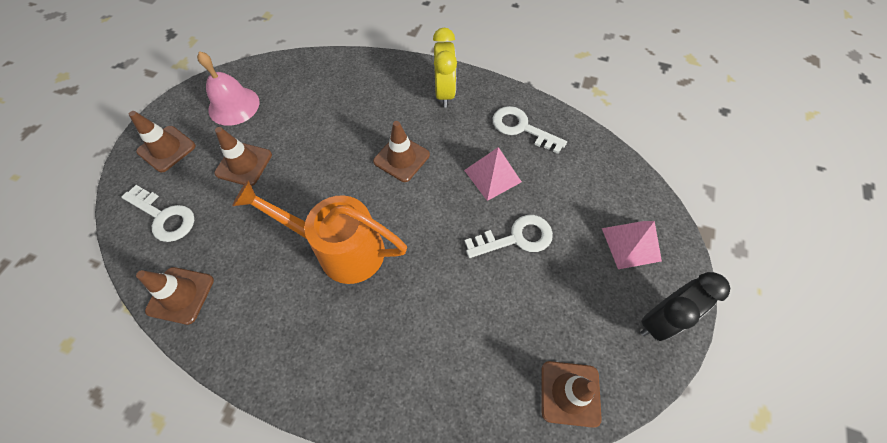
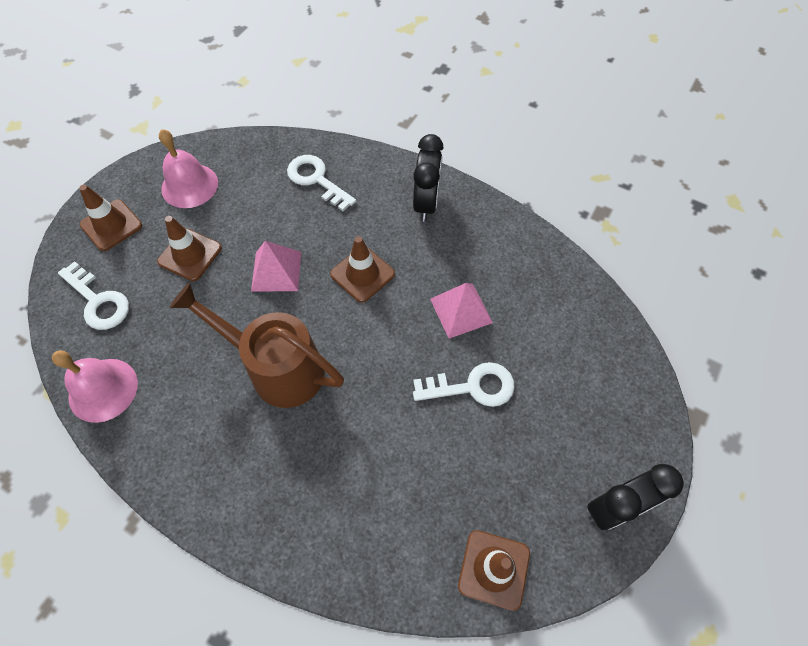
camera: 10 degrees right, 0 degrees up
brown traffic cone [136,267,214,325] -> pink bell [52,350,138,423]
orange watering can [232,180,407,284] -> brown watering can [170,283,344,408]
yellow clock [433,28,457,108] -> black clock [413,134,444,221]
white key [493,106,567,154] -> white key moved to [287,155,356,211]
pink pyramid [602,221,662,269] -> pink pyramid moved to [251,241,301,292]

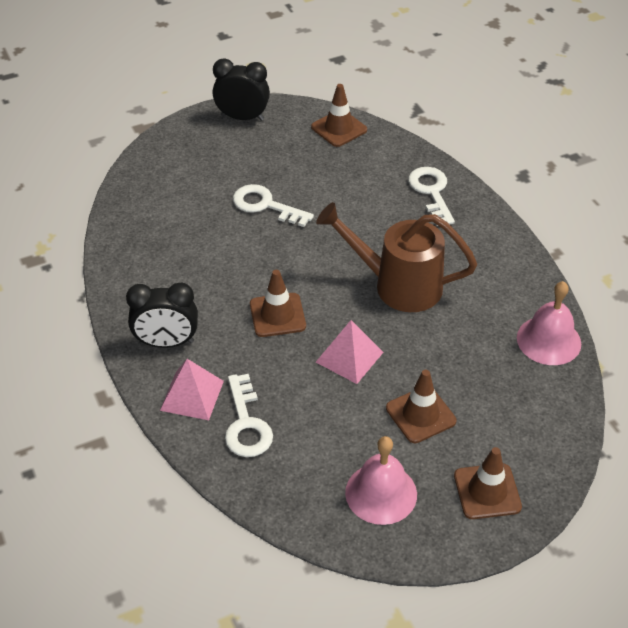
camera: 145 degrees left, 15 degrees down
white key [58,261,129,330] -> white key moved to [408,167,455,226]
brown watering can [170,283,344,408] -> brown watering can turned 135 degrees clockwise [316,202,477,312]
black clock [413,134,444,221] -> black clock turned 135 degrees counterclockwise [126,282,198,348]
pink pyramid [430,283,493,339] -> pink pyramid moved to [160,359,224,420]

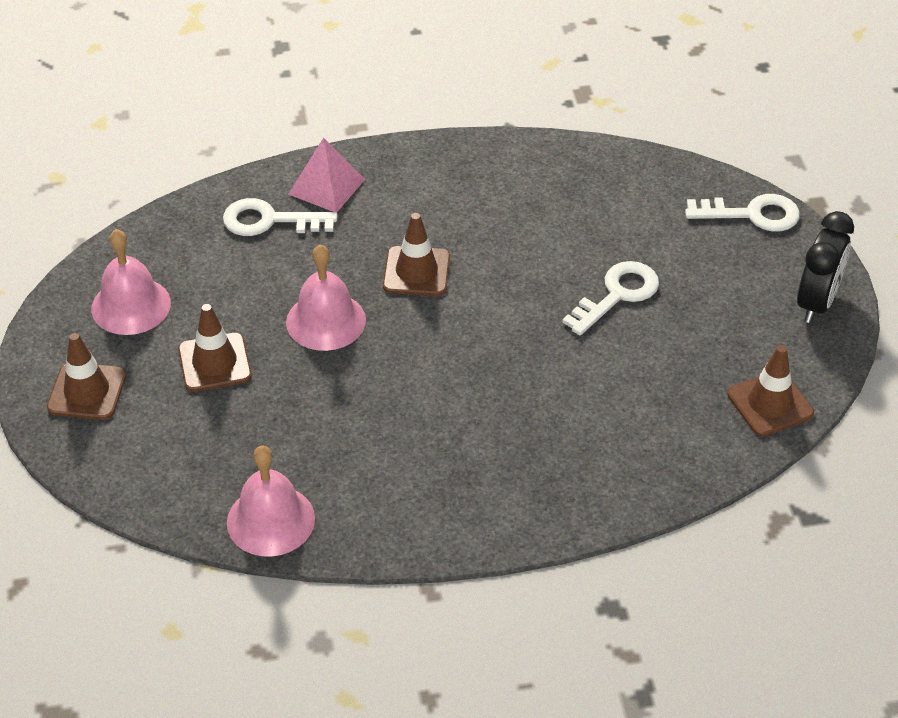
camera: 105 degrees right, 0 degrees up
black clock [126,282,198,348] -> none
brown watering can [316,202,477,312] -> none
pink pyramid [316,320,383,384] -> pink bell [286,244,366,351]
white key [408,167,455,226] -> white key moved to [685,194,800,231]

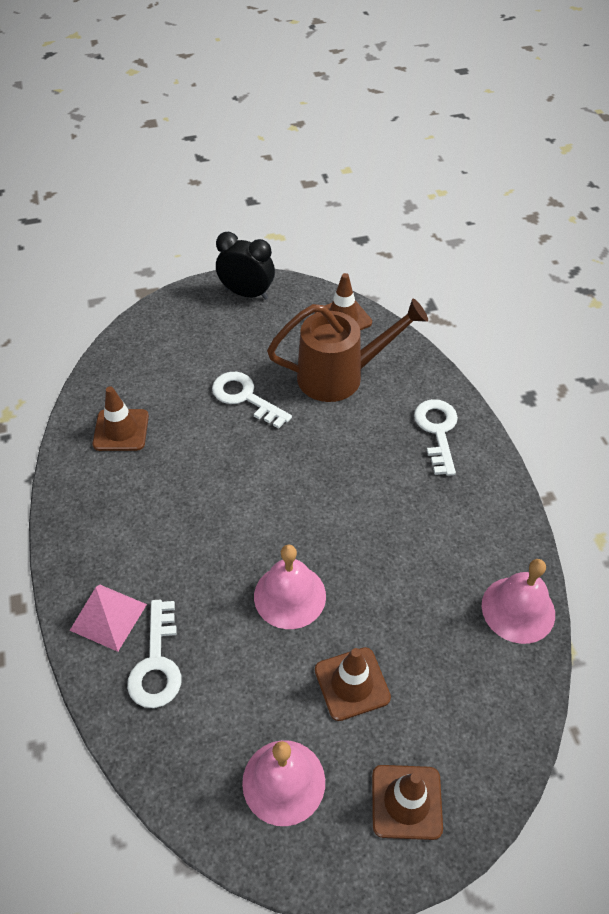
camera: 95 degrees left, 5 degrees up
brown traffic cone [383,213,450,296] -> brown traffic cone moved to [93,386,149,451]
white key [685,194,800,231] -> white key moved to [414,399,458,476]
none -> brown watering can [267,299,428,402]

